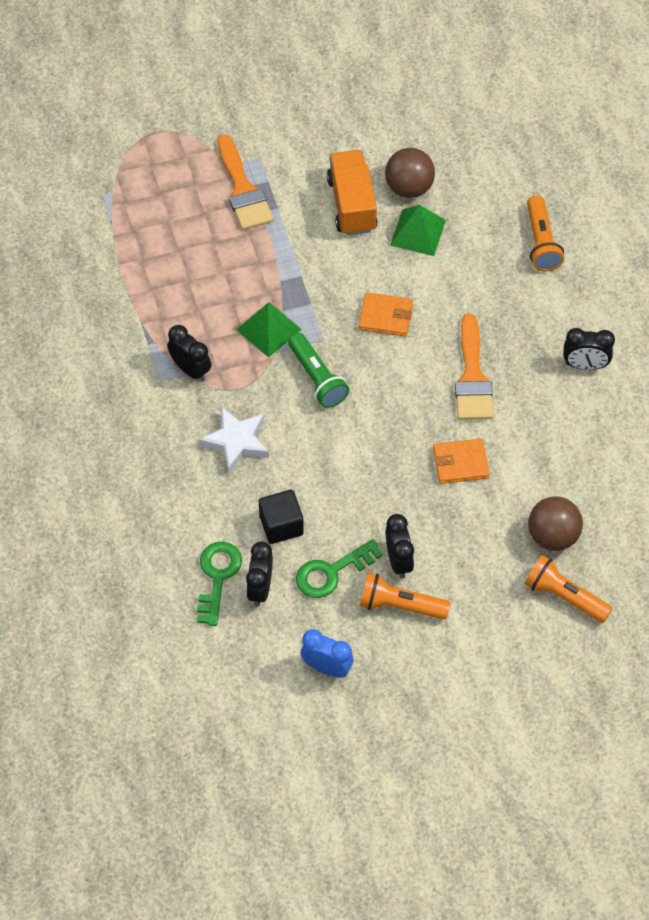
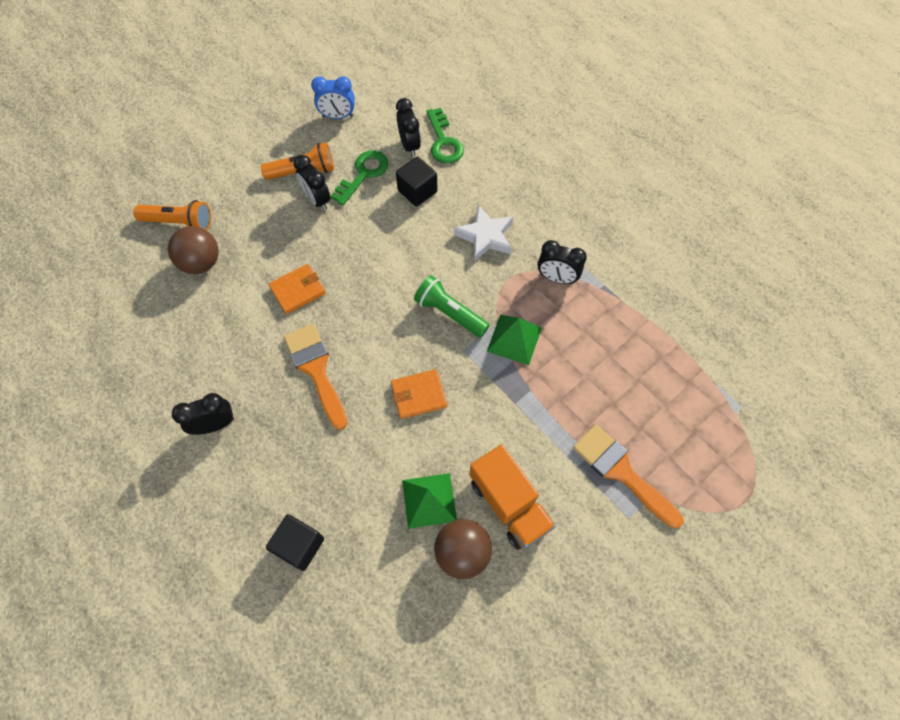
camera: 155 degrees right, 5 degrees up
orange flashlight [527,195,564,272] -> black cube [266,514,324,571]

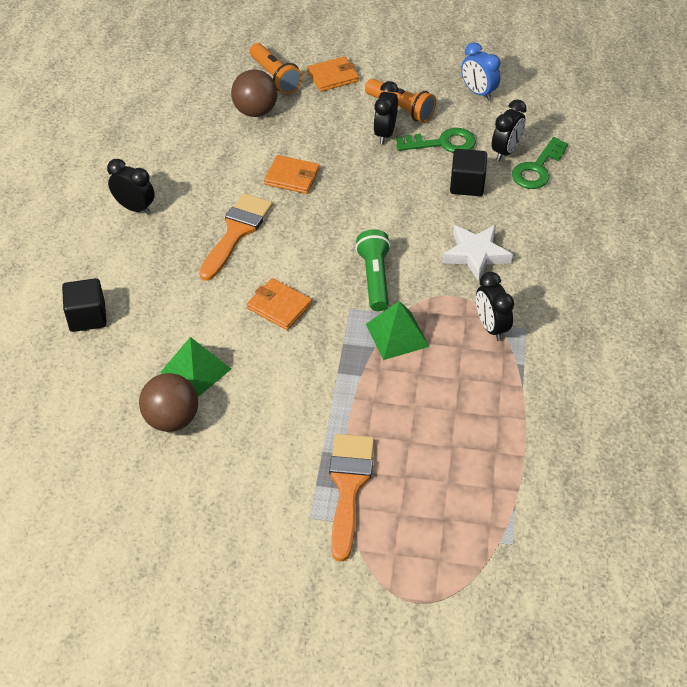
camera: 50 degrees right, 15 degrees down
orange truck [470,444,556,550] -> none
none -> orange wallet [307,56,359,92]

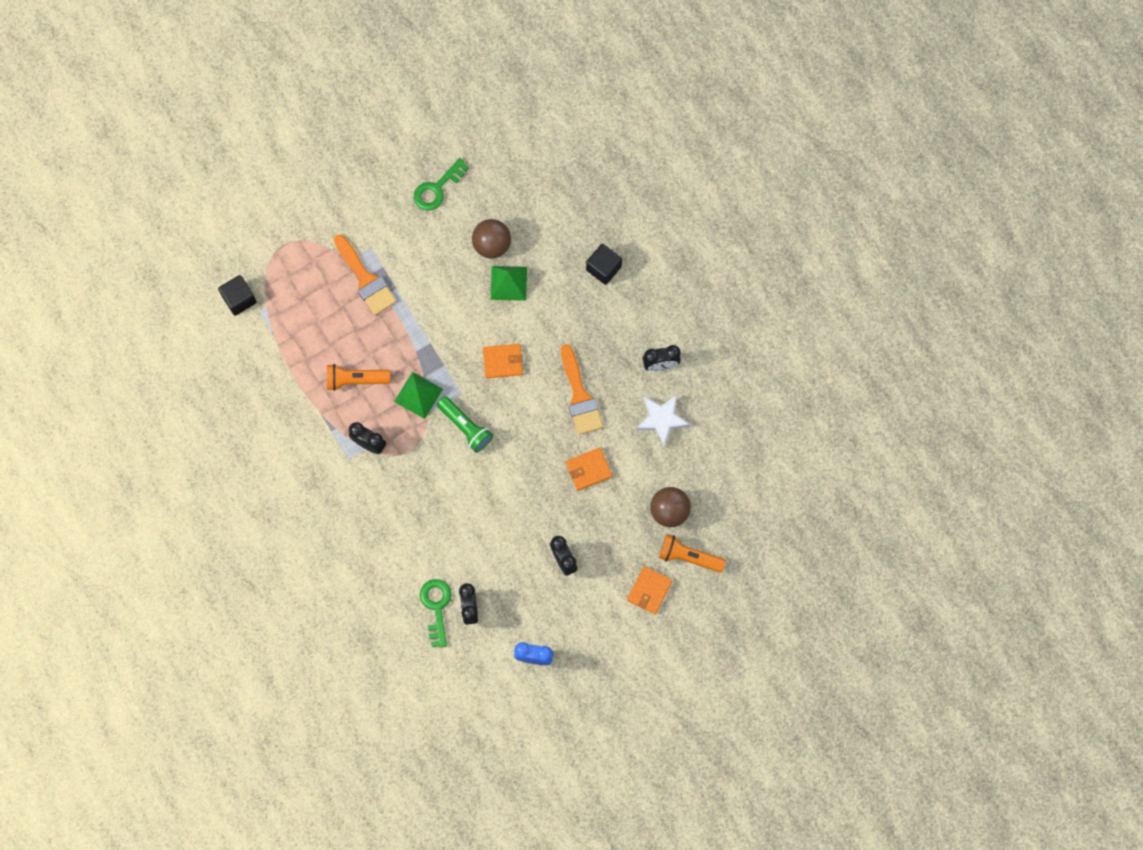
camera: 140 degrees right, 25 degrees up
orange flashlight [365,79,436,123] -> orange flashlight moved to [327,364,390,391]
green key [396,128,476,153] -> green key moved to [414,158,469,211]
white star [442,225,513,282] -> white star moved to [636,395,690,447]
black cube [450,149,487,196] -> black cube moved to [218,275,257,316]

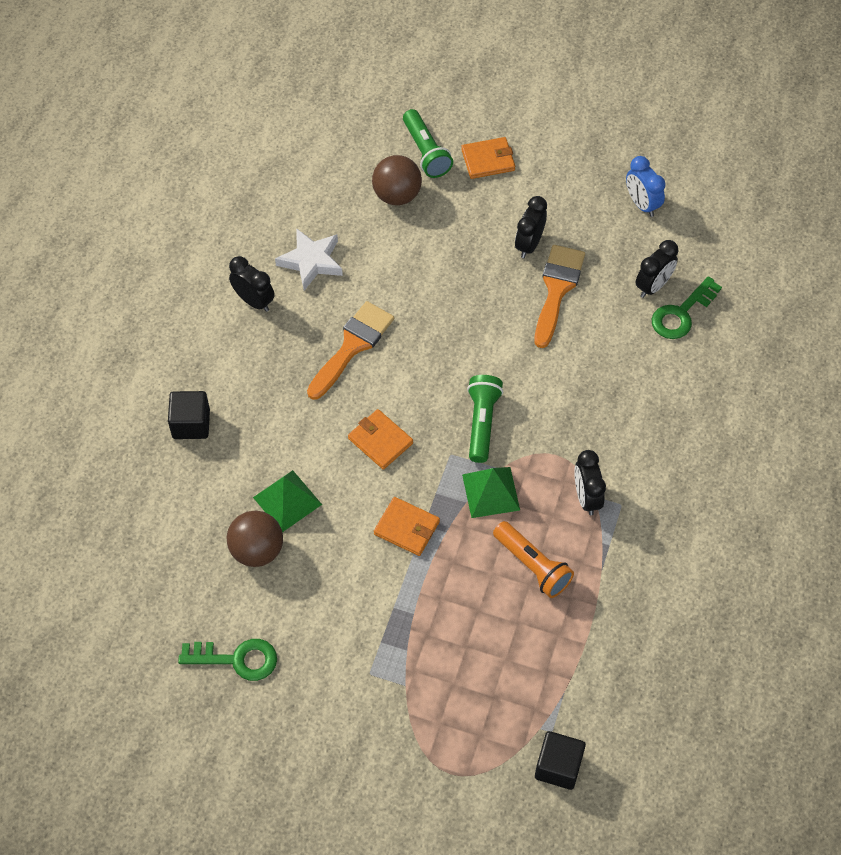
camera: 130 degrees left, 15 degrees down
orange brush [334,235,397,315] -> orange brush moved to [535,245,585,348]
orange wallet [566,448,612,491] -> orange wallet moved to [374,497,440,556]
orange flashlight [659,534,726,573] -> green flashlight [403,109,453,178]

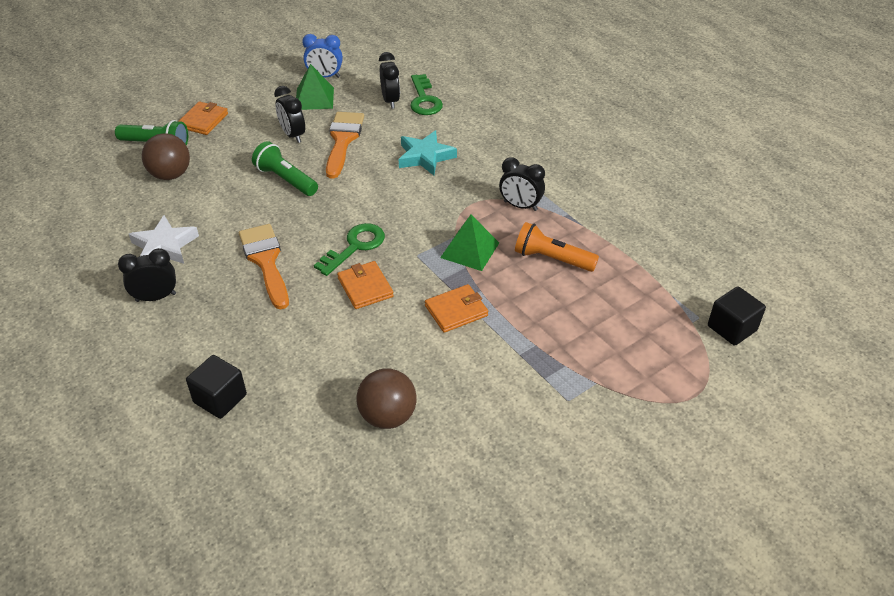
camera: 55 degrees left, 15 degrees down
green key [178,639,277,681] -> green key moved to [314,223,385,276]
green pyramid [253,470,322,532] -> green pyramid moved to [296,64,334,110]
orange wallet [348,409,413,470] -> orange wallet turned 75 degrees clockwise [337,261,394,309]
green flashlight [467,375,503,463] -> green flashlight moved to [252,141,318,196]
orange flashlight [493,521,574,598] -> orange flashlight turned 150 degrees counterclockwise [515,222,599,272]
orange brush [535,245,585,348] -> orange brush turned 45 degrees clockwise [326,112,364,179]
none -> turquoise star [399,130,457,175]

